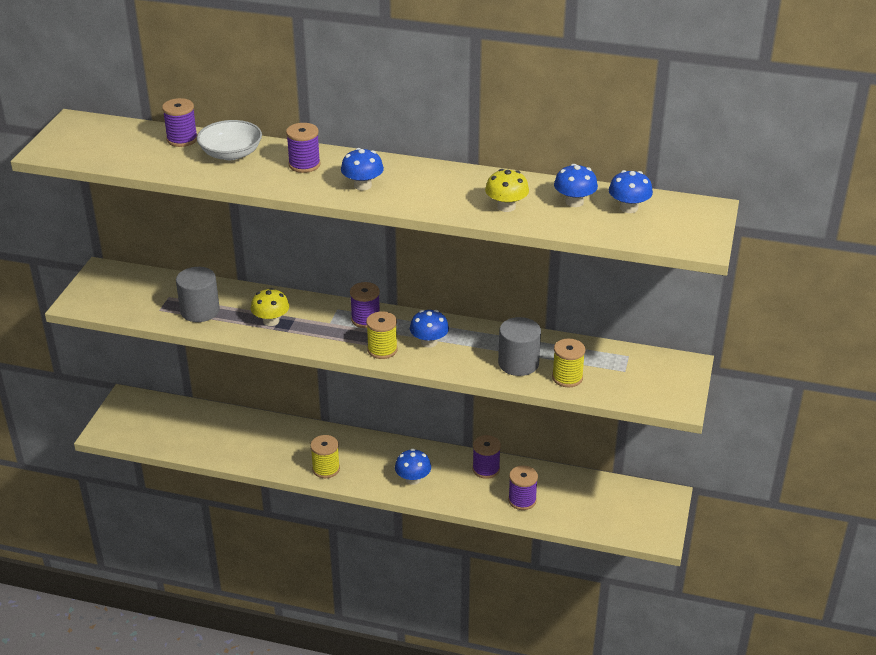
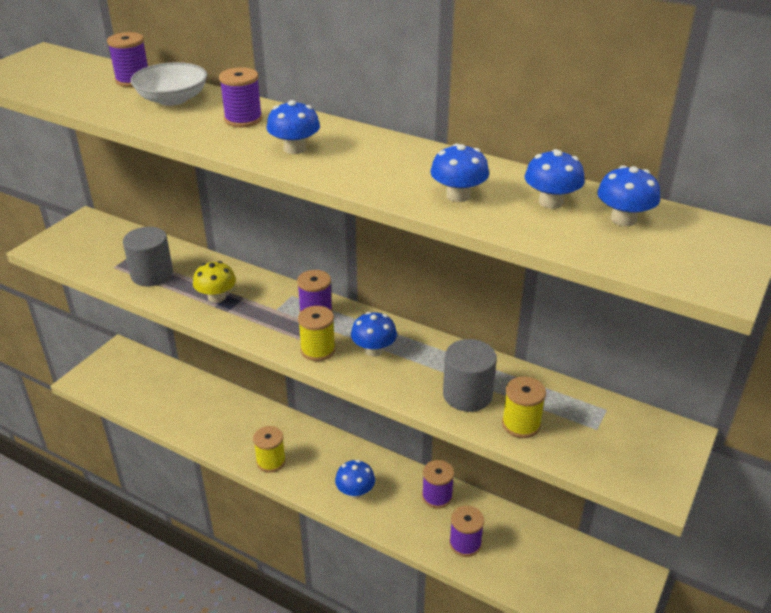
camera: 15 degrees right, 0 degrees up
yellow mushroom [485,169,529,212] -> blue mushroom [430,144,489,202]

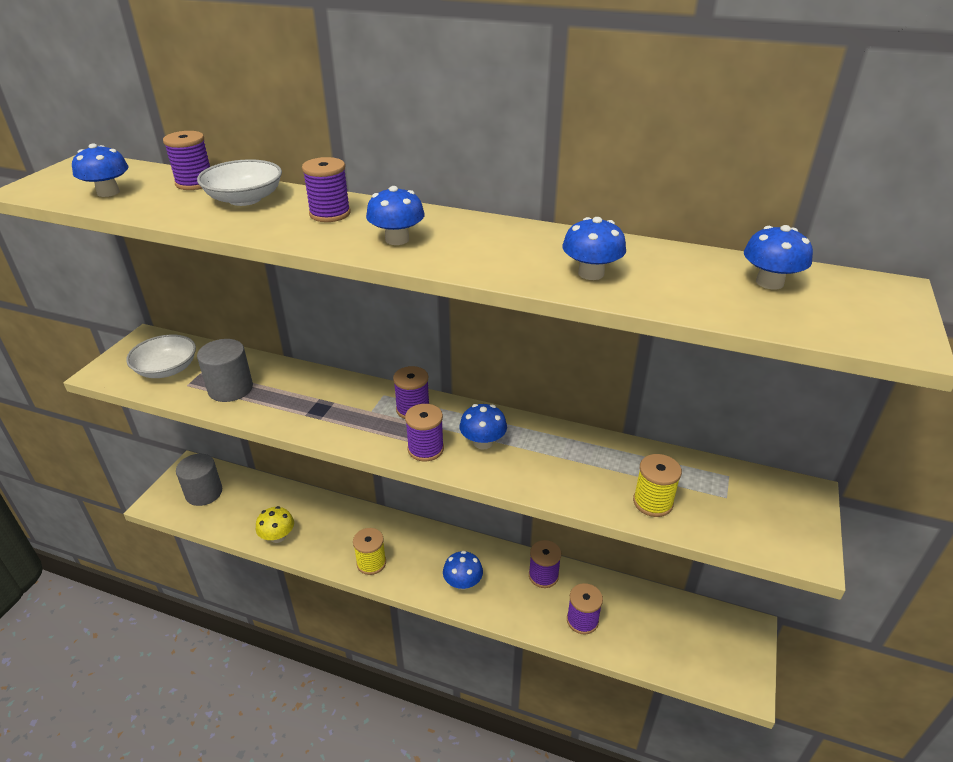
camera: 10 degrees left, 0 degrees up
yellow mushroom [193,261,236,303] -> yellow mushroom moved to [256,506,294,543]
yellow spool [298,306,335,361] -> purple spool [405,404,444,461]
grey cylinder [443,339,497,412] -> grey cylinder moved to [176,454,222,506]
blue mushroom [524,149,585,209] -> blue mushroom moved to [72,143,128,197]
none -> white bowl [126,334,196,378]

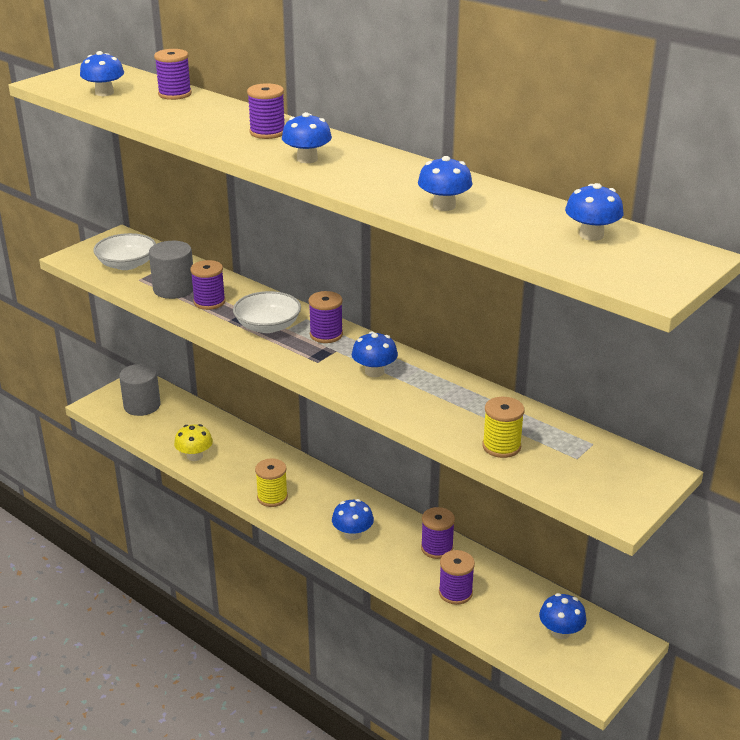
camera: 20 degrees right, 5 degrees down
white bowl [197,159,282,206] -> white bowl moved to [233,291,301,333]
purple spool [405,404,444,461] -> purple spool moved to [190,260,226,310]
none -> blue mushroom [539,593,587,639]

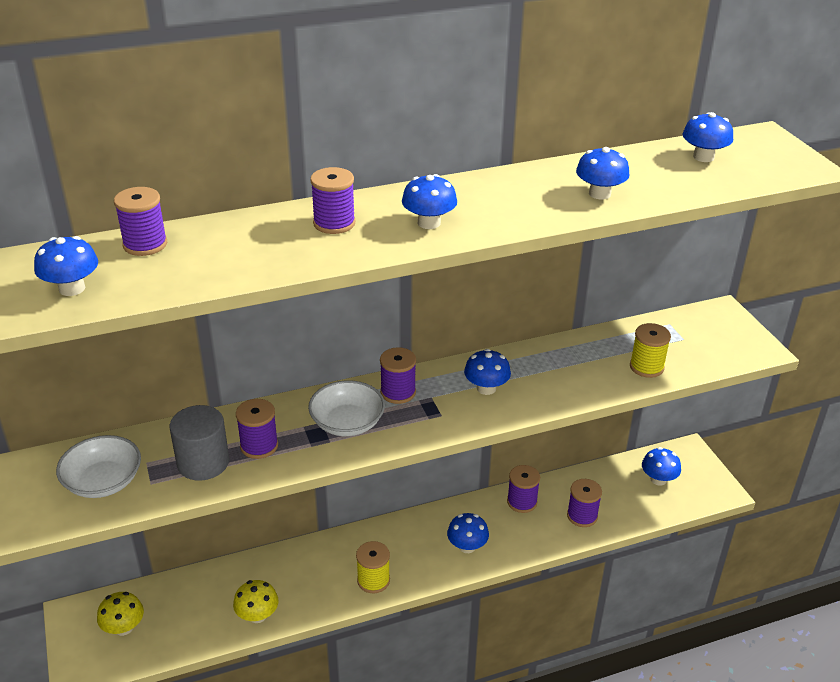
camera: 60 degrees left, 5 degrees up
grey cylinder [119,364,161,416] -> yellow mushroom [97,592,144,636]

